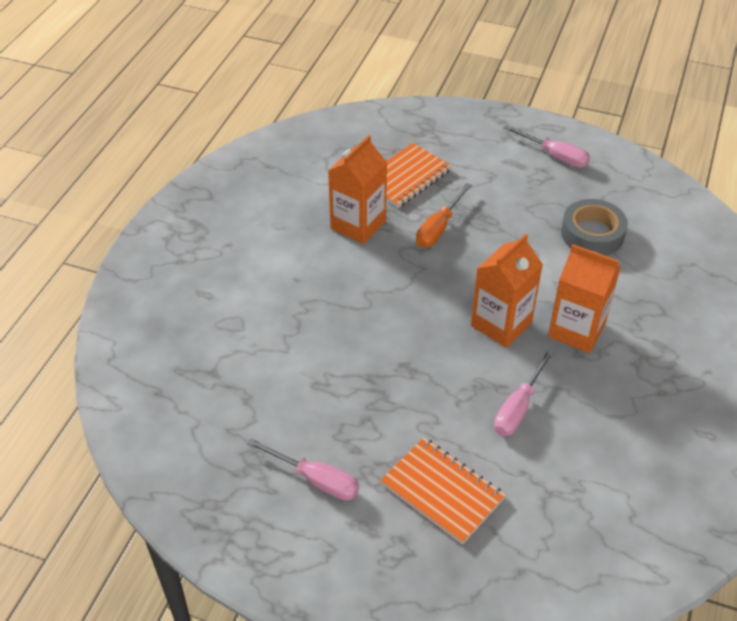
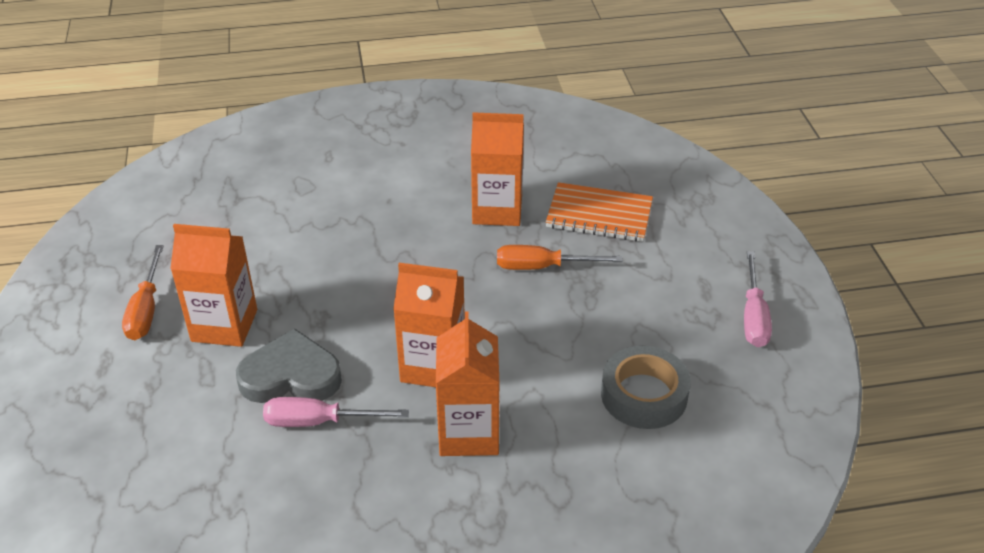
camera: 60 degrees right, 5 degrees down
pink screwdriver [246,438,359,501] -> orange screwdriver [122,245,164,340]
orange notebook [380,437,505,544] -> none
none -> orange carton [170,224,257,347]
none -> grey heart [236,328,342,403]

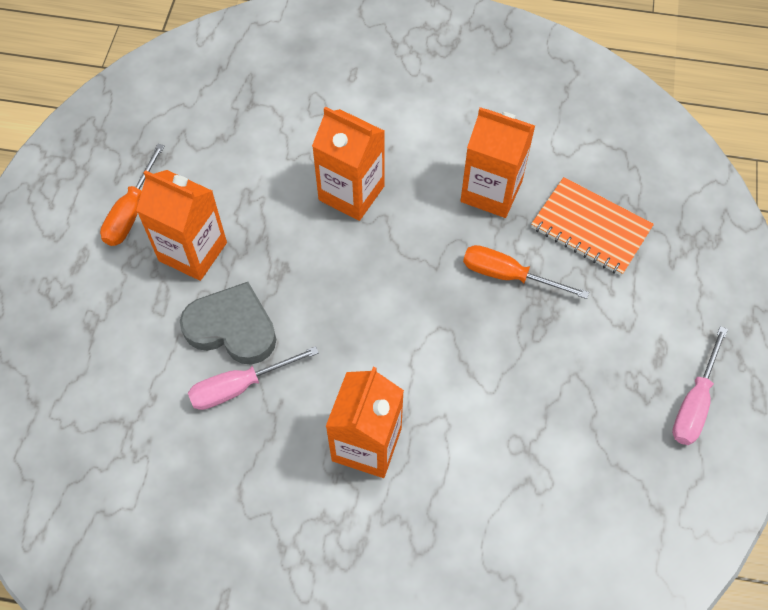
camera: 20 degrees right, 20 degrees up
pink screwdriver [263,397,409,427] -> pink screwdriver turned 45 degrees counterclockwise [188,346,319,410]
orange carton [393,263,465,387] -> orange carton moved to [312,107,385,221]
grey tape [601,346,691,429] -> none

